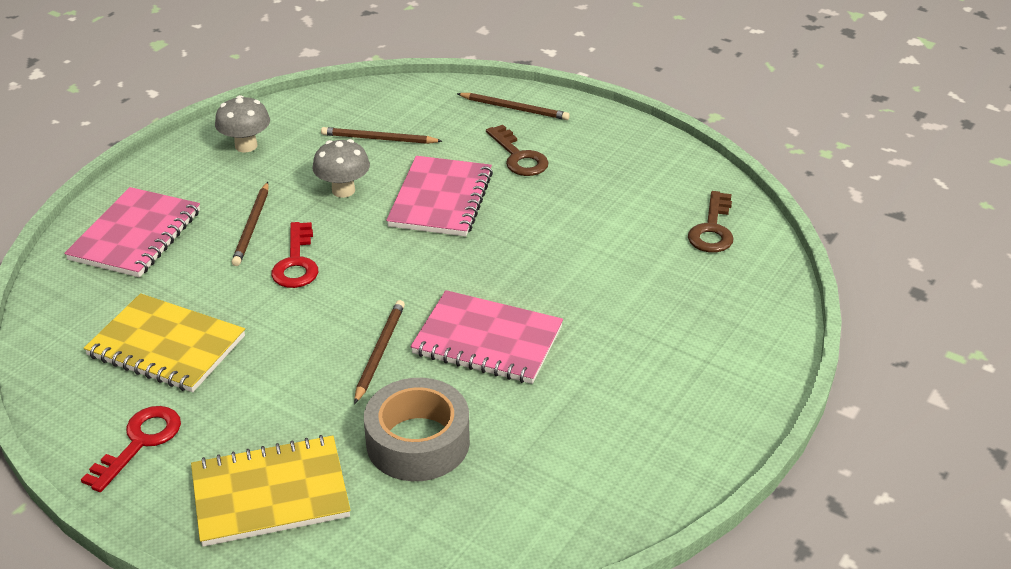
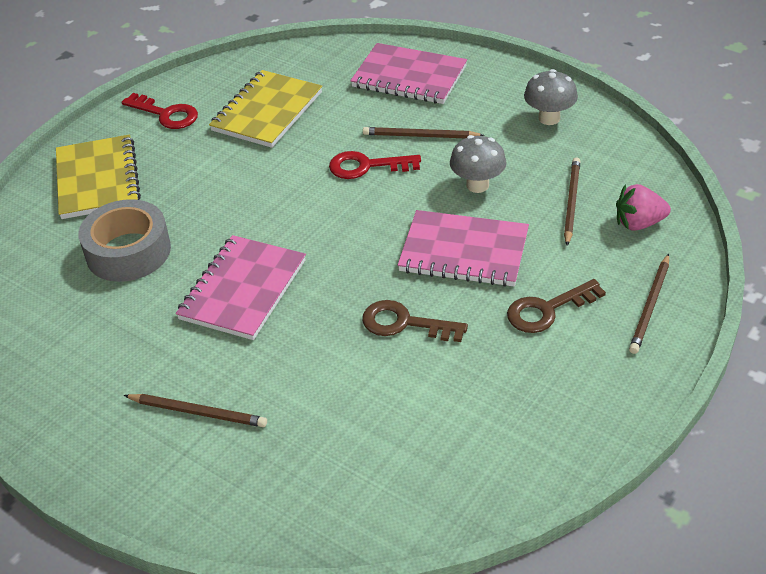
camera: 95 degrees right, 5 degrees up
brown pencil [354,300,405,404] -> brown pencil moved to [124,394,267,427]
brown key [688,191,733,253] -> brown key moved to [362,300,468,342]
none -> pink strawberry [616,184,671,231]

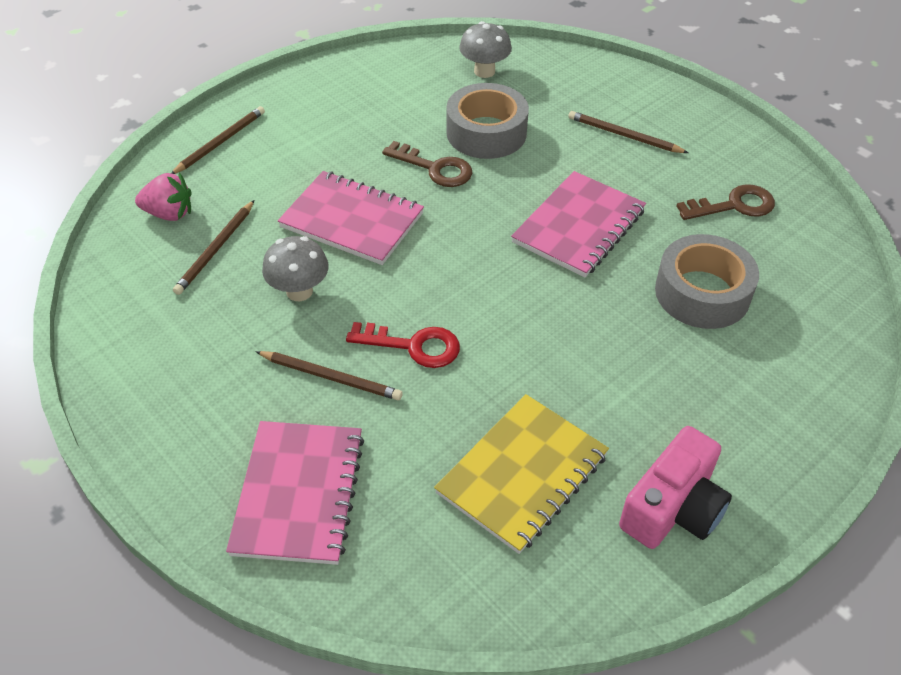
camera: 170 degrees left, 5 degrees up
yellow notebook [56,135,141,219] -> none
red key [122,93,198,129] -> pink camera [619,426,732,549]
pink notebook [350,43,467,104] -> pink notebook turned 60 degrees clockwise [226,421,364,565]
brown key [507,279,606,333] -> brown key moved to [676,184,775,220]
grey mushroom [524,69,578,125] -> grey mushroom moved to [459,21,512,78]
none -> grey tape [446,83,529,159]

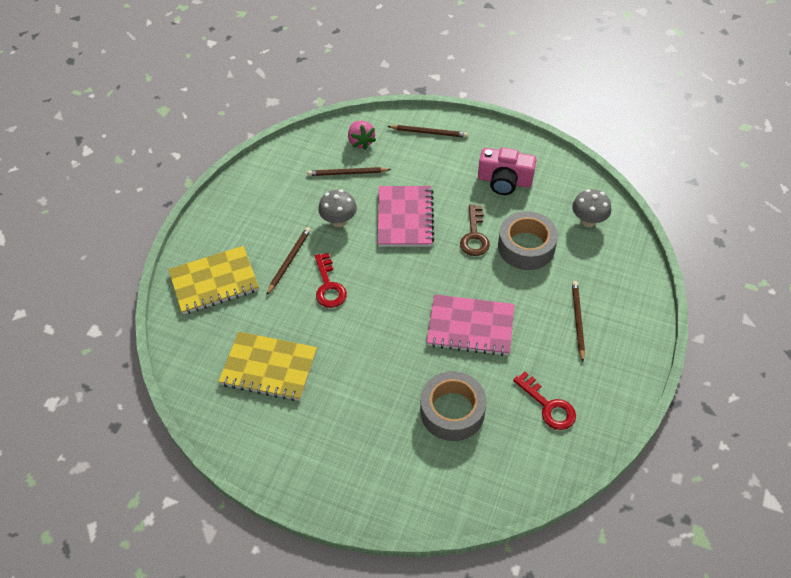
camera: 65 degrees right, 5 degrees up
pink notebook [226,421,364,565] -> yellow notebook [168,246,259,314]
brown pencil [255,351,403,400] -> brown pencil turned 150 degrees counterclockwise [266,227,311,295]
pink camera [619,426,732,549] -> pink camera moved to [478,148,536,195]
brown key [676,184,775,220] -> red key [513,371,576,430]

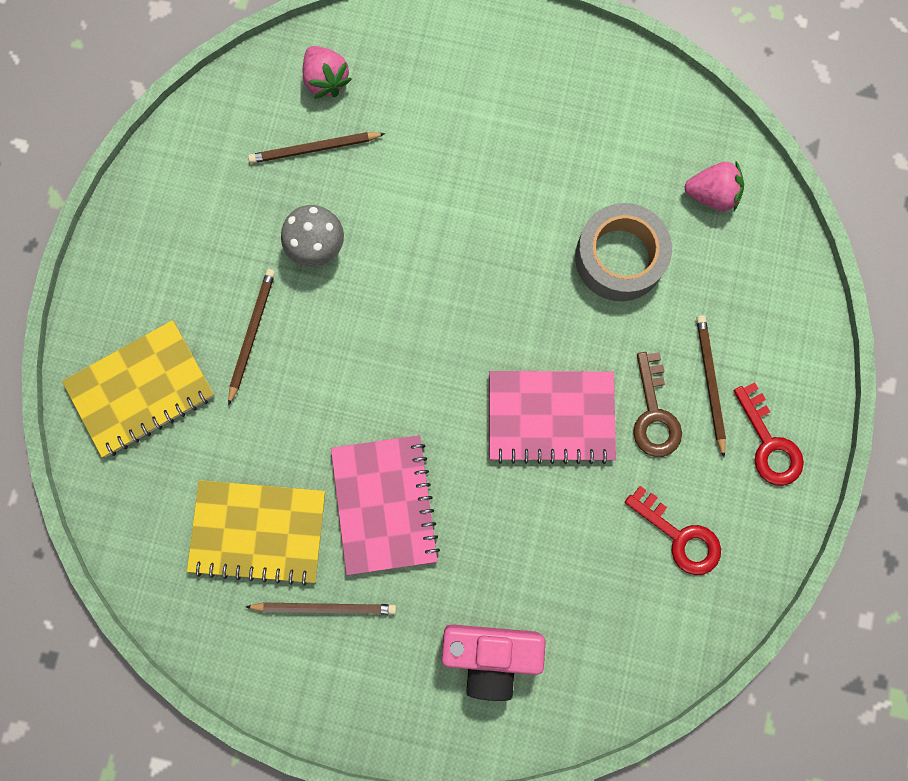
camera: 10 degrees left, 25 degrees up
red key [315,253,347,308] -> red key moved to [734,382,804,486]
pink notebook [378,186,434,247] -> pink notebook moved to [331,435,440,575]
brown pencil [387,125,468,138] -> brown pencil moved to [246,602,397,615]
grey tape [420,371,487,441] -> none
brown key [460,205,490,256] -> brown key moved to [633,352,682,457]
pink camera [478,148,536,195] -> pink camera moved to [442,624,546,701]
grey mushroom [572,189,611,227] -> pink strawberry [684,161,744,211]

